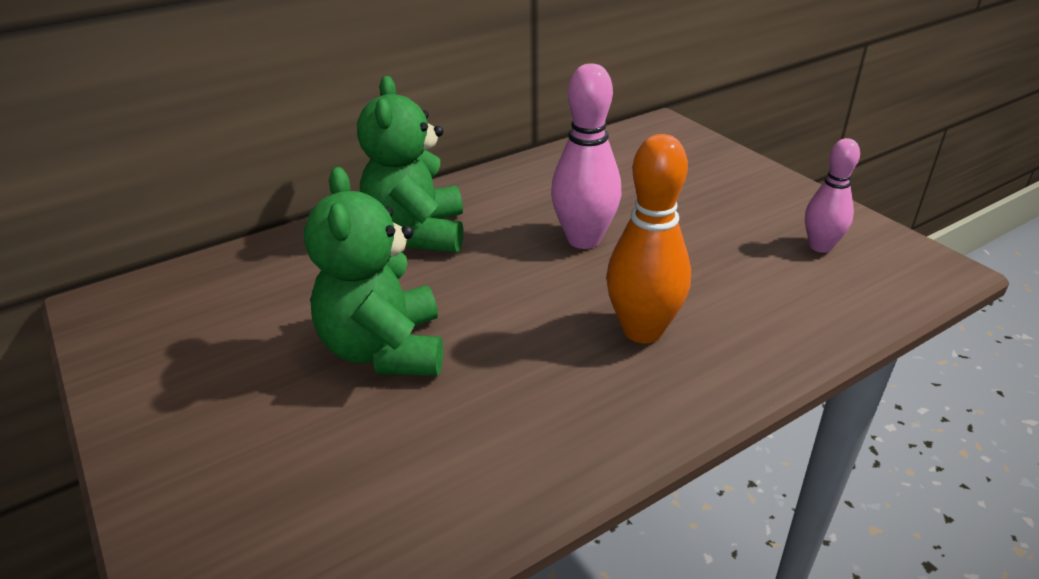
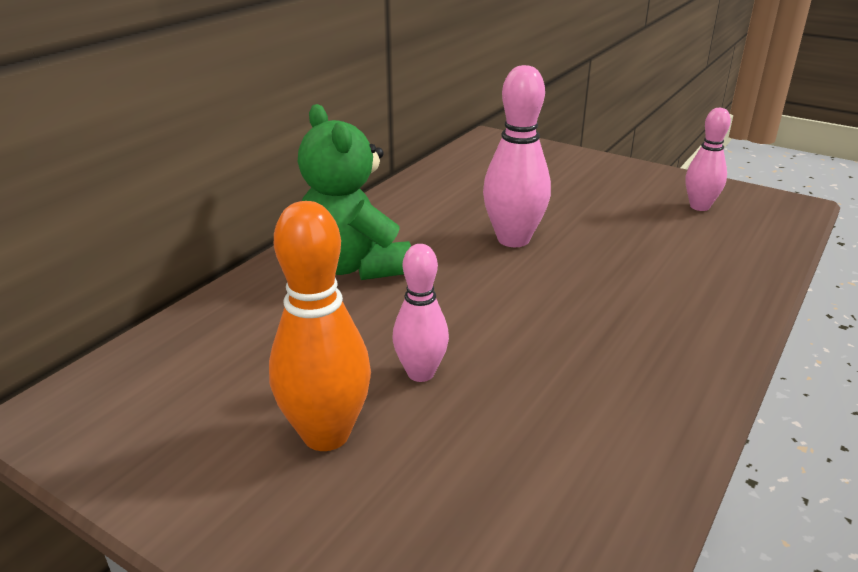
camera: 25 degrees left, 5 degrees down
green teddy bear [304,167,443,376] -> pink bowling pin [392,244,449,382]
orange bowling pin [606,134,691,343] -> orange bowling pin moved to [269,201,371,451]

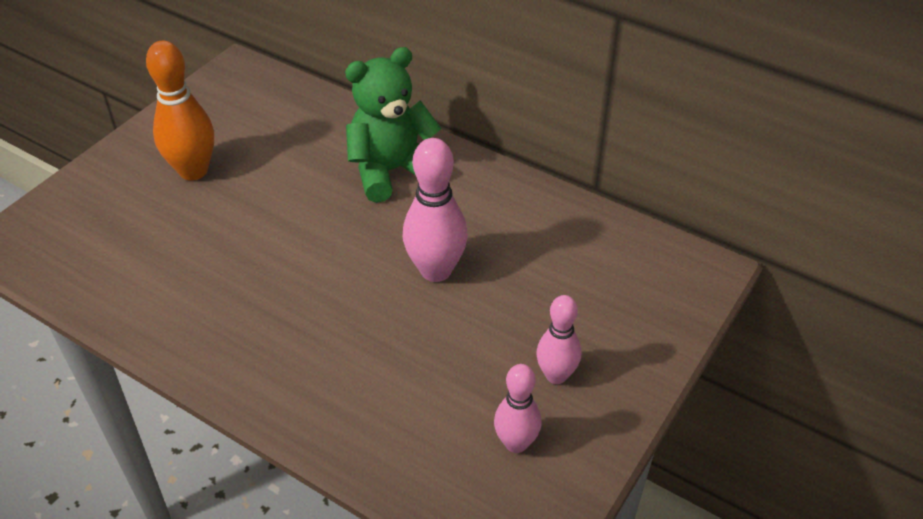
camera: 90 degrees right, 15 degrees up
pink bowling pin [392,244,449,382] -> pink bowling pin moved to [536,295,581,384]

